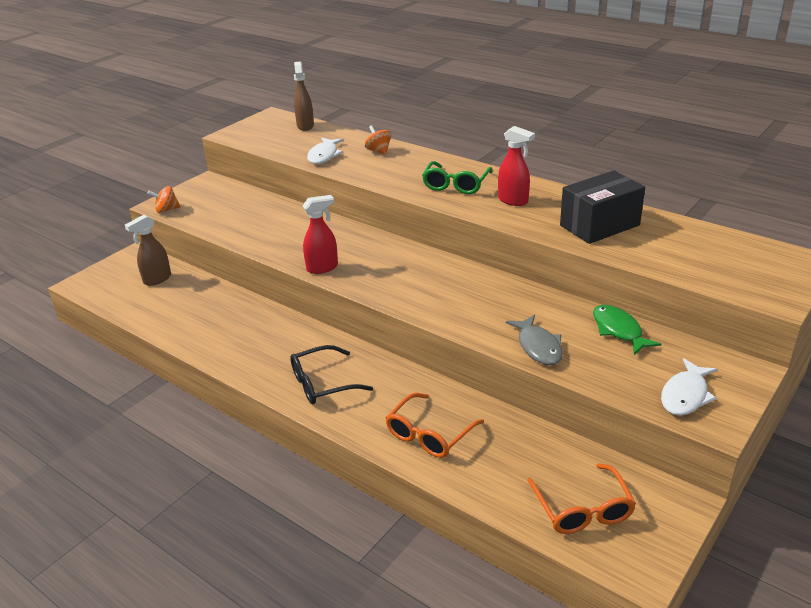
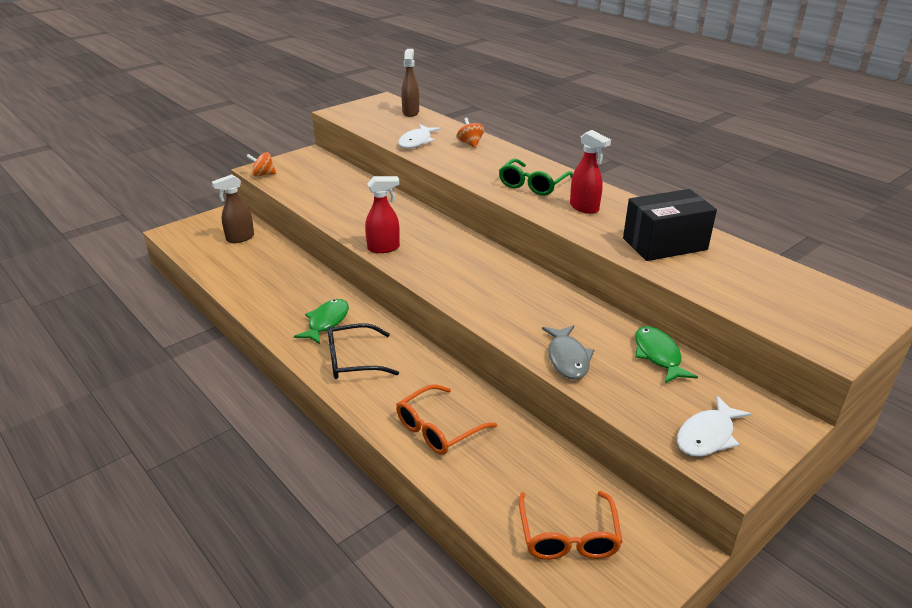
camera: 10 degrees right, 0 degrees up
none -> green fish [294,299,349,344]

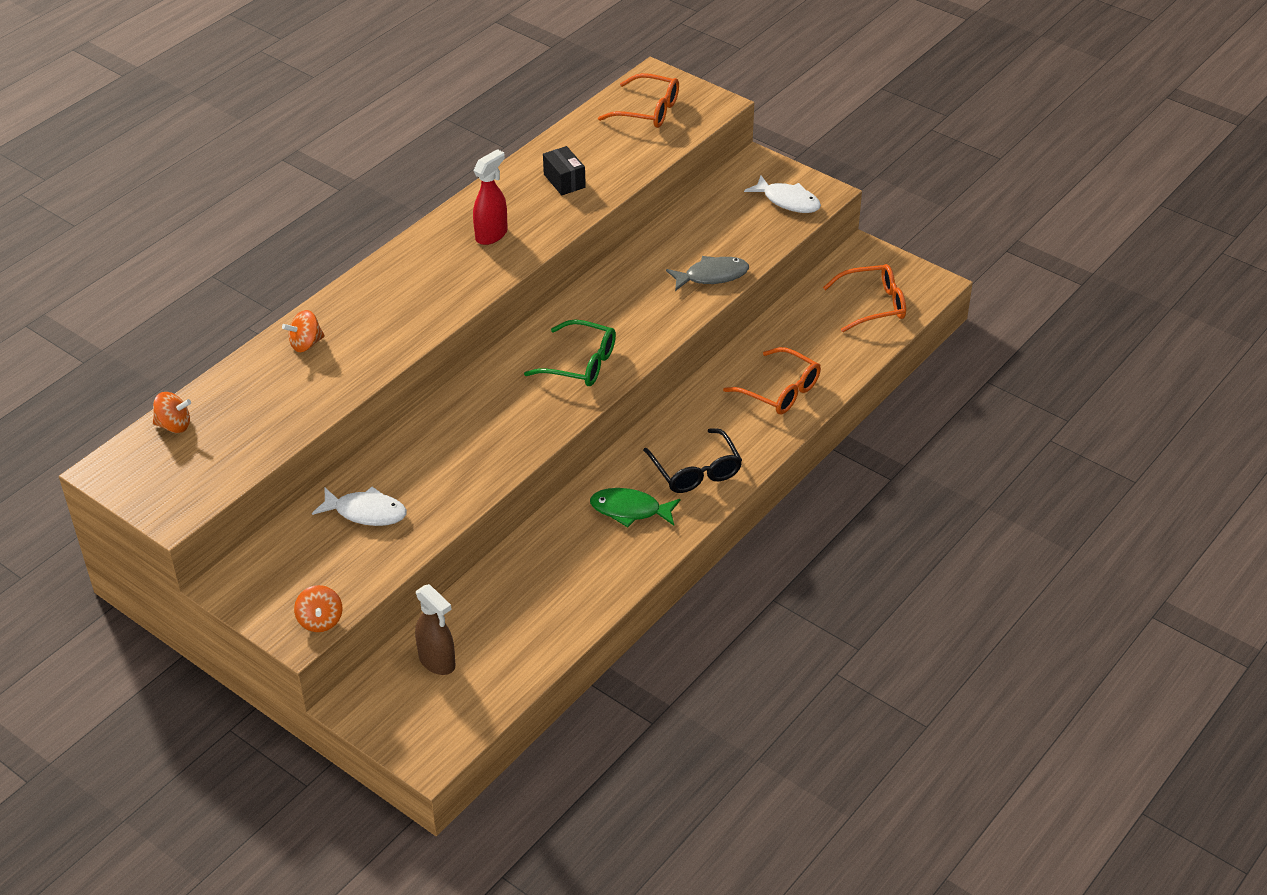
camera: 100 degrees left, 10 degrees up
red spray bottle [365,176,400,253] -> none
white fish [398,125,441,148] -> white fish moved to [312,487,407,526]
brown spray bottle [401,49,419,117] -> orange spinning top [153,392,191,433]
green glasses [499,159,573,196] -> green glasses moved to [524,319,616,386]
black box [623,189,717,261] -> black box [543,146,586,195], size x0.55
green fish [635,326,698,383] -> none
none -> orange glasses [598,73,679,128]

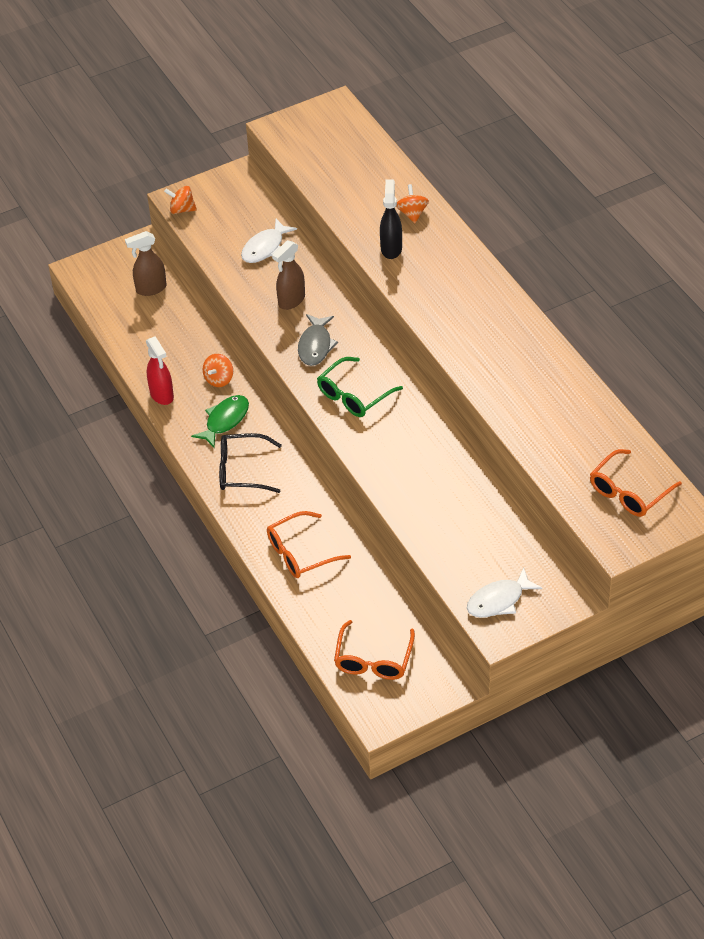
camera: 115 degrees right, 5 degrees up
orange spinning top [153,392,191,433] -> orange spinning top moved to [203,354,233,387]
red spray bottle [473,149,508,245] -> red spray bottle moved to [146,336,174,405]
black box [543,146,586,195] -> none
grey fish [666,256,749,291] -> grey fish moved to [298,314,338,366]
none -> brown spray bottle [272,240,305,310]
none -> black spray bottle [380,180,402,259]

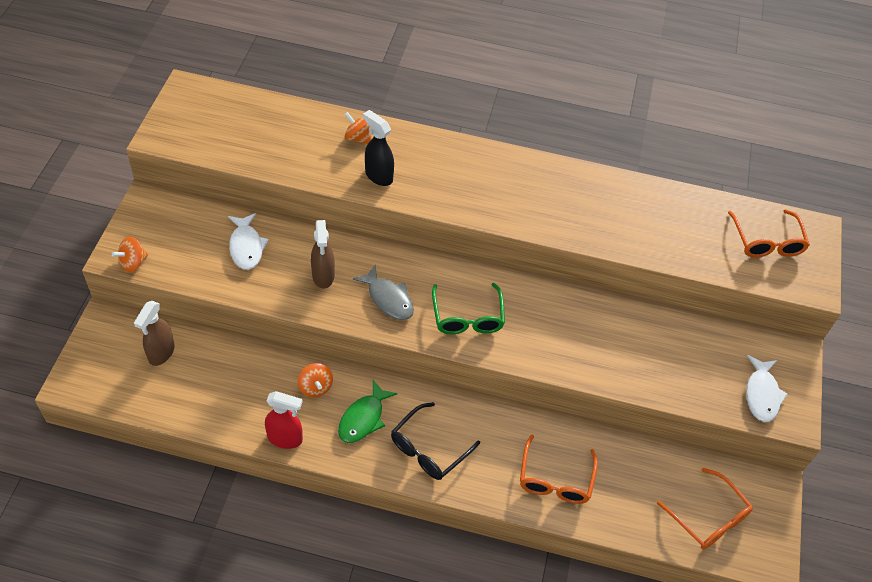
camera: 55 degrees left, 5 degrees up
green fish [191,395,249,448] -> green fish turned 135 degrees counterclockwise [338,380,398,443]

